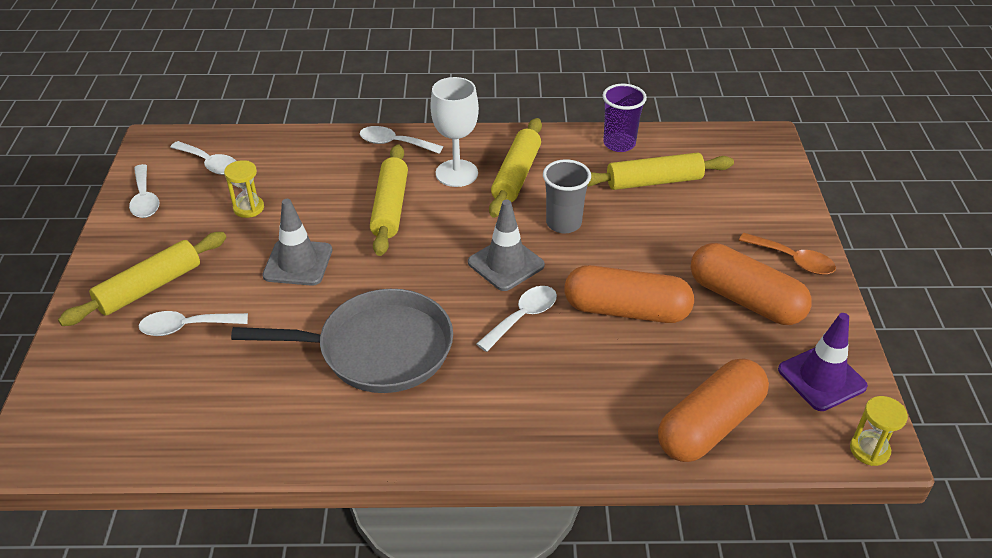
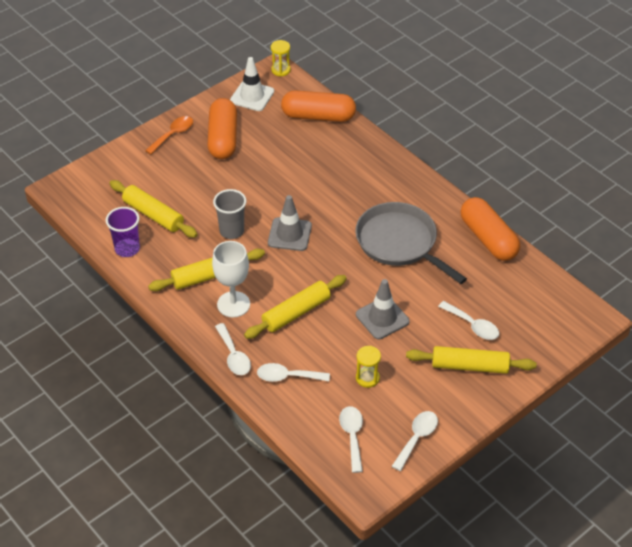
camera: 130 degrees left, 5 degrees up
white spoon [477,286,557,352] -> white spoon moved to [257,363,330,382]
orange capsule [564,265,694,323] -> orange capsule moved to [461,197,520,261]
orange spoon [739,233,836,275] -> orange spoon turned 45 degrees clockwise [145,116,193,154]
purple traffic cone [778,313,868,411] -> white traffic cone [230,57,274,111]

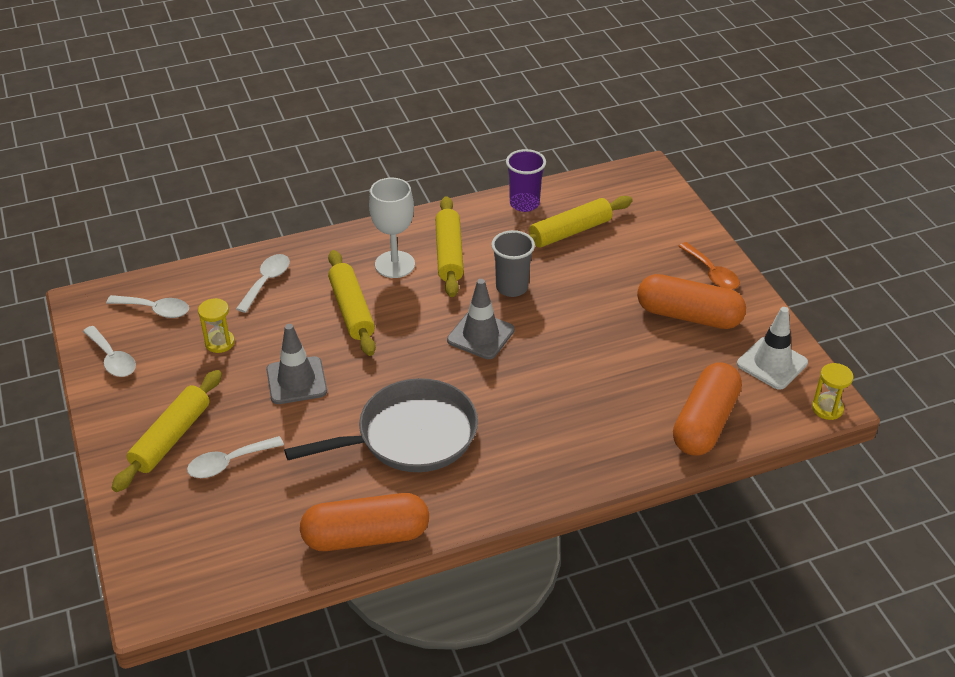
camera: 110 degrees right, 5 degrees down
white spoon [215,323,251,375] -> none

